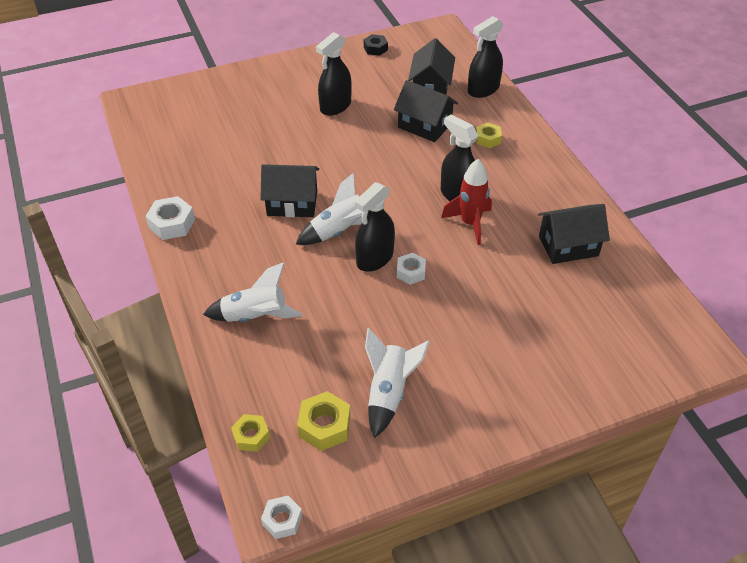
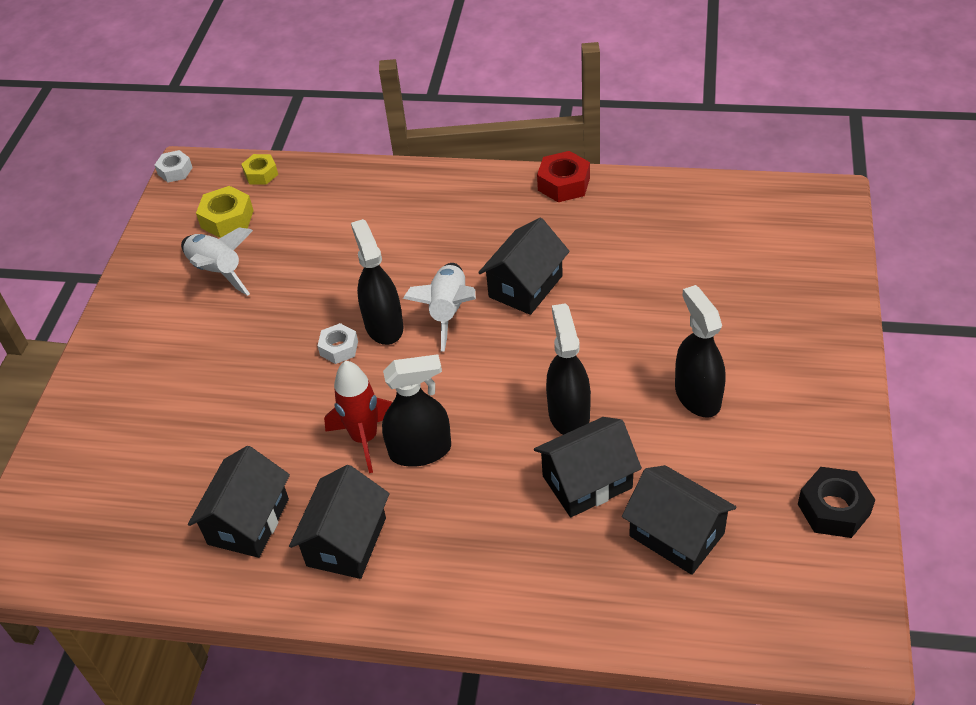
camera: 125 degrees right, 0 degrees up
white nut [145,196,195,240] -> red nut [537,151,590,202]
white rocket [203,262,303,322] -> none
black nut [364,34,388,56] -> black nut [798,467,875,538], size x1.50
black spray bottle [468,16,503,98] -> black spray bottle moved to [546,303,591,435]
yellow nut [476,122,502,148] -> none
none -> black house [289,465,390,579]

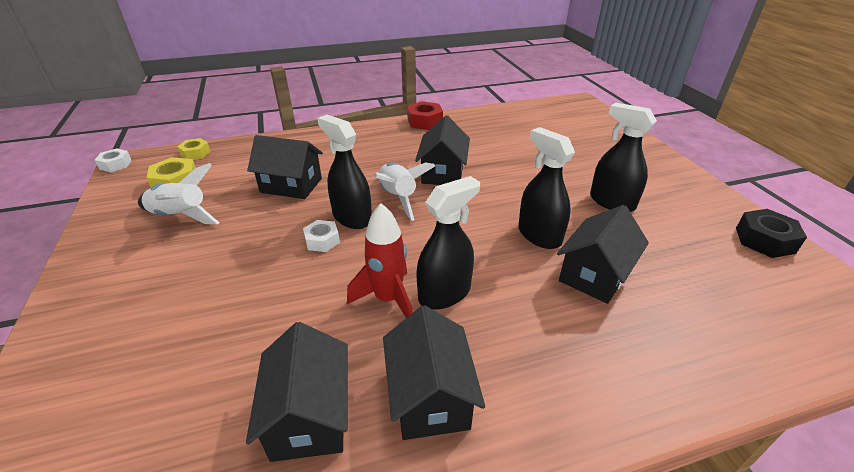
camera: 30 degrees left, 10 degrees down
black house [622,465,736,575] -> black house moved to [247,135,323,199]

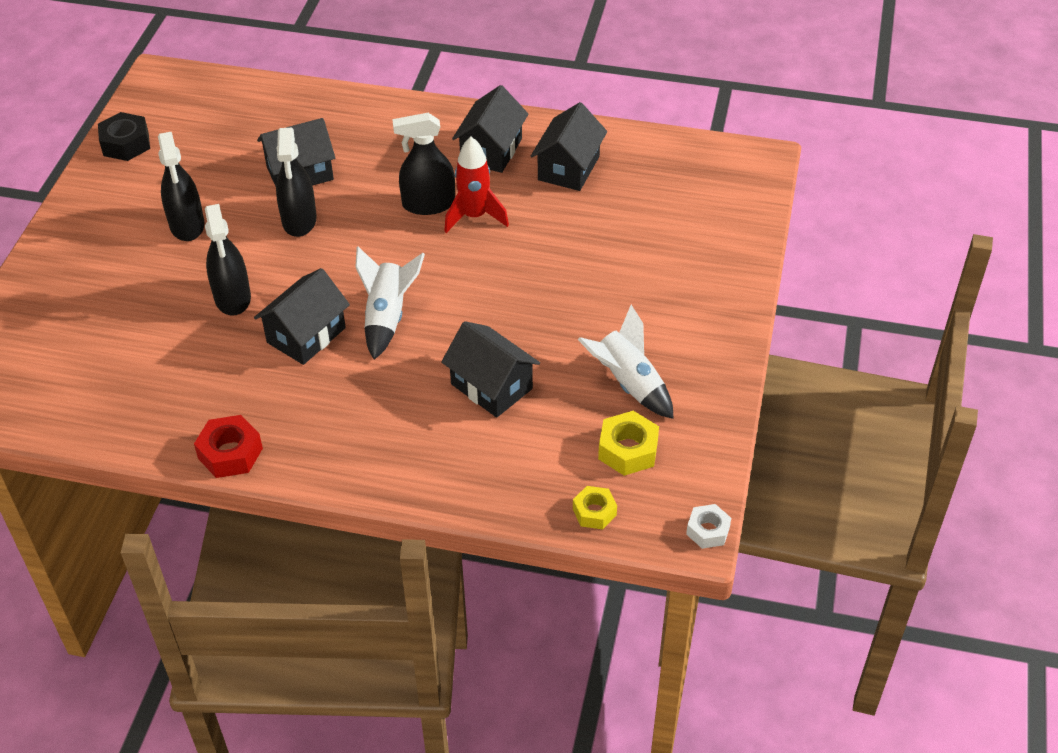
camera: 150 degrees left, 10 degrees up
white nut [303,220,340,252] -> none
black spray bottle [317,115,372,229] -> black spray bottle moved to [205,204,251,316]

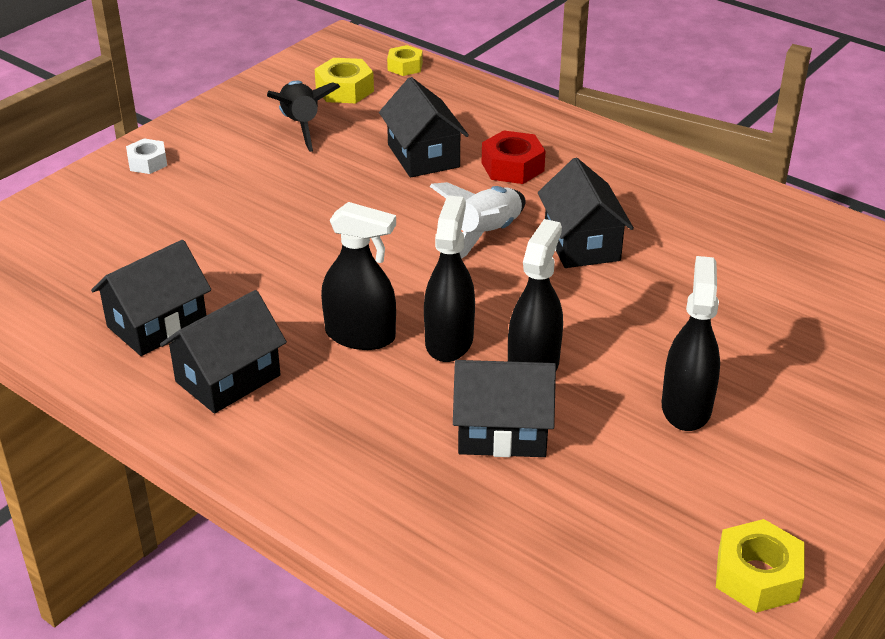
camera: 155 degrees left, 10 degrees down
black nut [98,112,150,161] -> yellow nut [716,519,805,613]
red nut [194,415,263,478] -> red nut moved to [482,130,546,184]
black spray bottle [205,204,251,316] -> black spray bottle moved to [424,195,475,362]
black house [254,268,350,365] -> black house turned 75 degrees counterclockwise [538,158,634,268]
red rocket [444,137,509,233] -> none
white rocket [578,305,674,419] -> black rocket [267,81,340,152]
white nut [686,504,731,549] -> white nut moved to [126,139,167,174]

